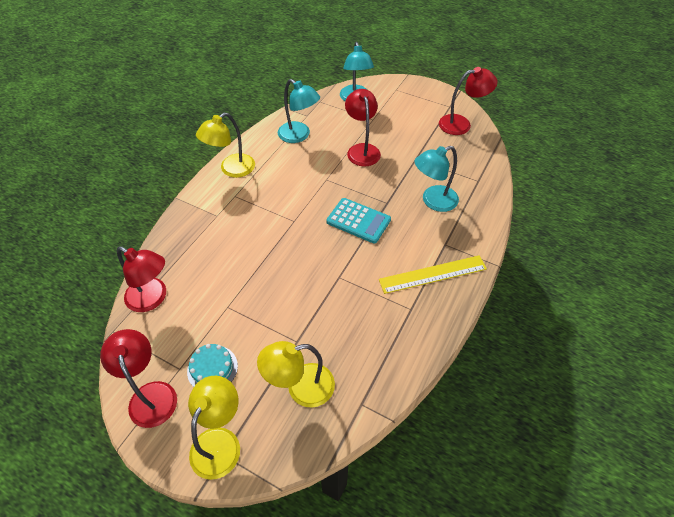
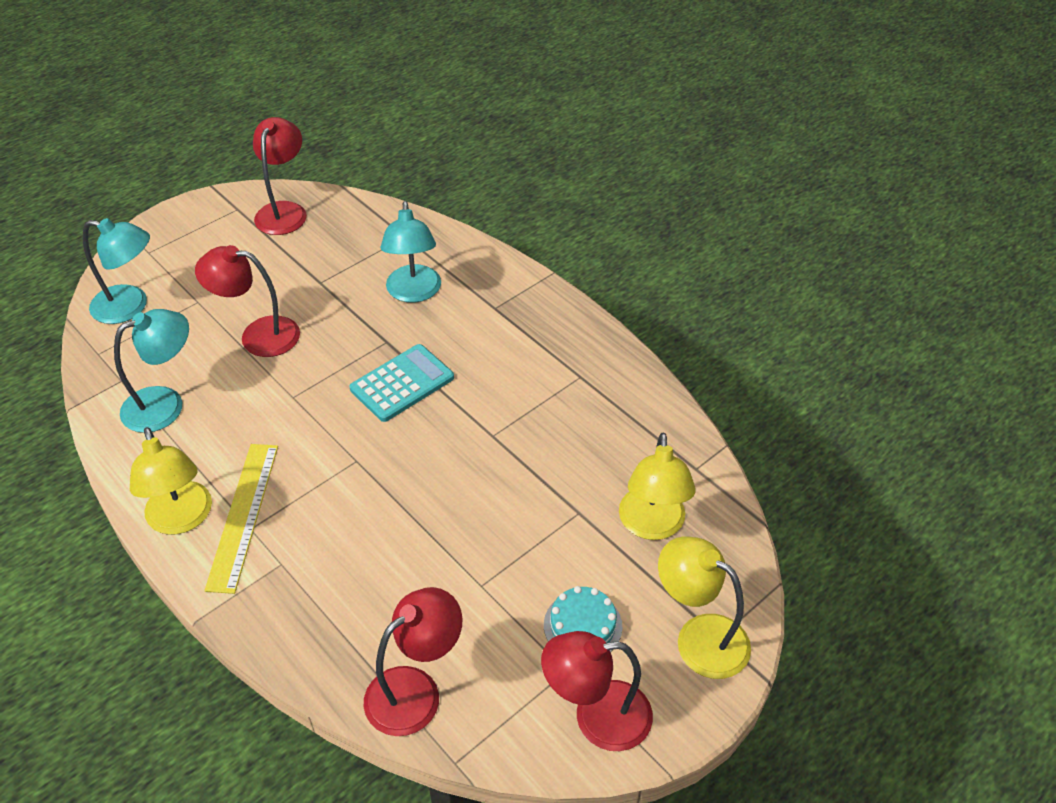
camera: 70 degrees left, 5 degrees down
yellow ruler [379,255,487,294] -> yellow ruler moved to [204,444,278,594]

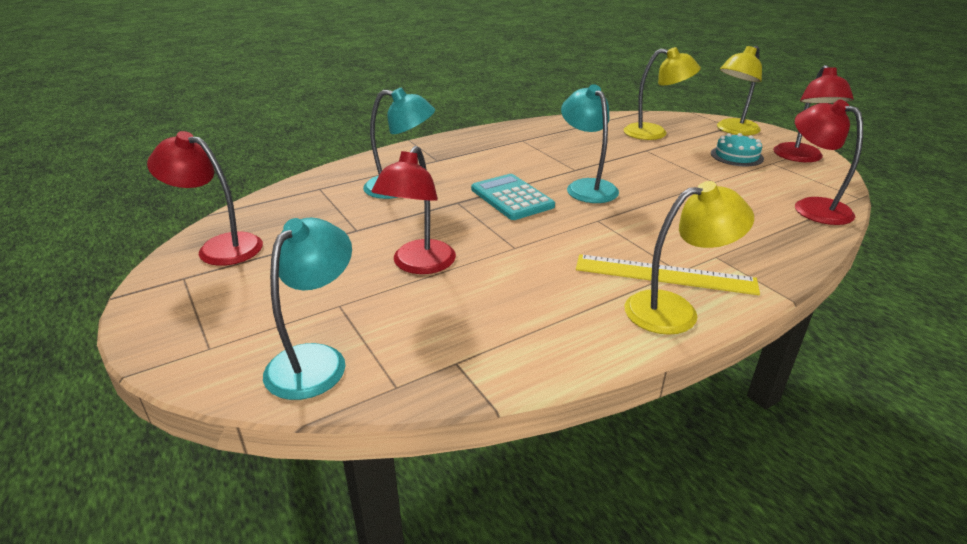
camera: 80 degrees left, 15 degrees down
turquoise lamp [114,309,189,433] -> turquoise lamp moved to [561,84,619,203]

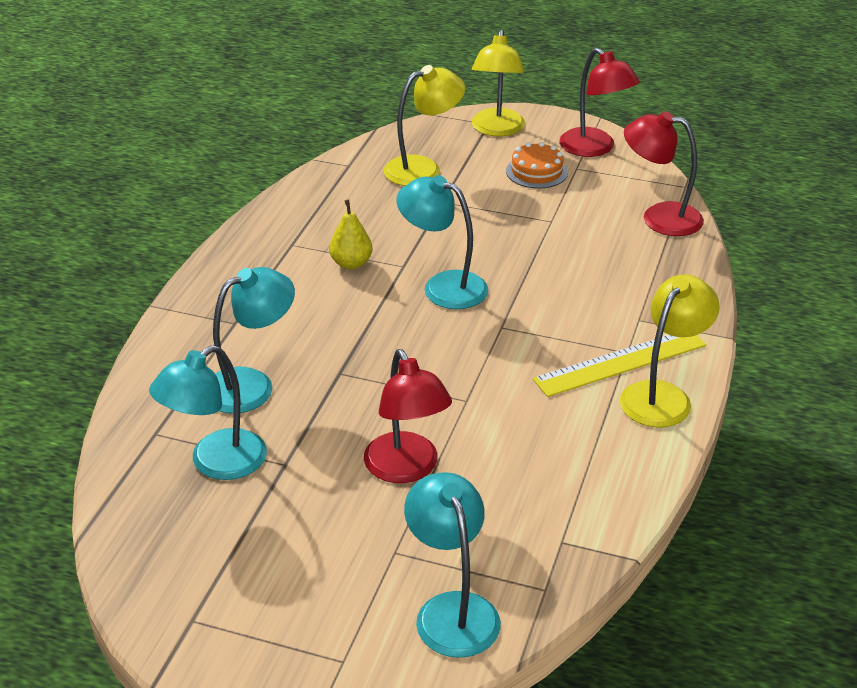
camera: 40 degrees left, 5 degrees up
red lamp [147,131,263,266] -> none
turquoise calculator [471,174,555,220] -> none
turquoise cake [711,133,764,166] -> orange cake [506,142,568,189]
none -> turquoise lamp [149,345,267,480]
none -> yellow pear [329,200,373,269]

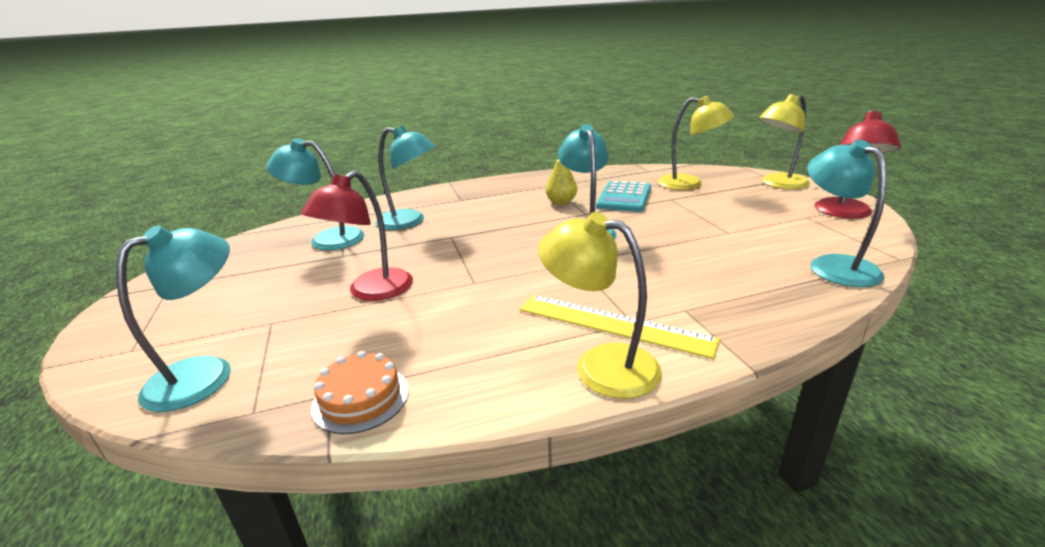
camera: 55 degrees right, 10 degrees down
orange cake [506,142,568,189] -> orange cake moved to [311,351,409,434]
yellow lamp [620,274,720,428] -> yellow lamp turned 150 degrees counterclockwise [538,212,662,399]
red lamp [624,111,704,236] -> turquoise lamp [807,140,886,287]
none -> turquoise calculator [596,181,651,212]

